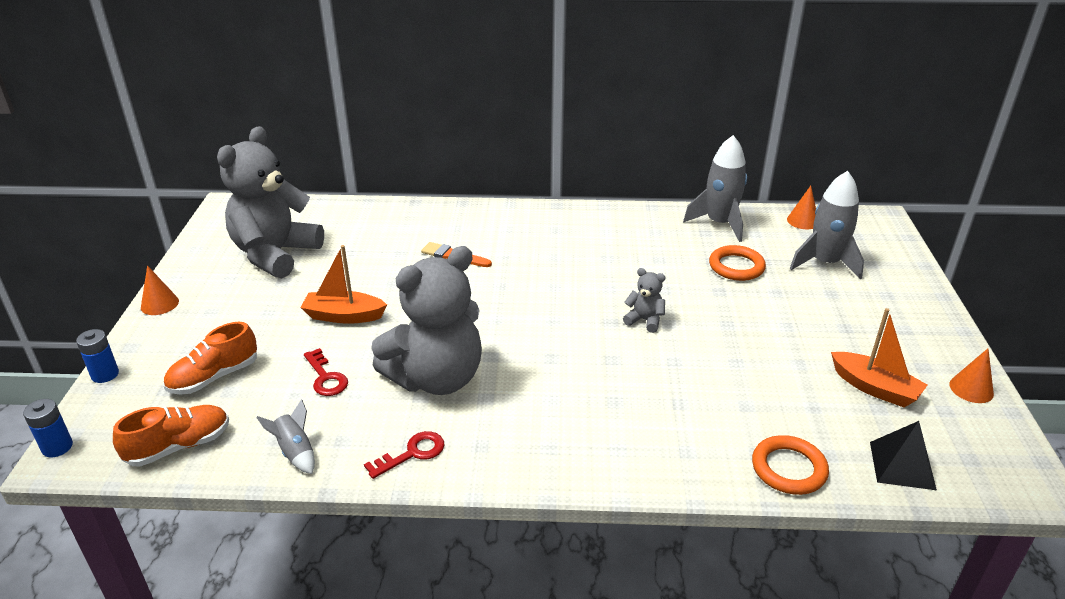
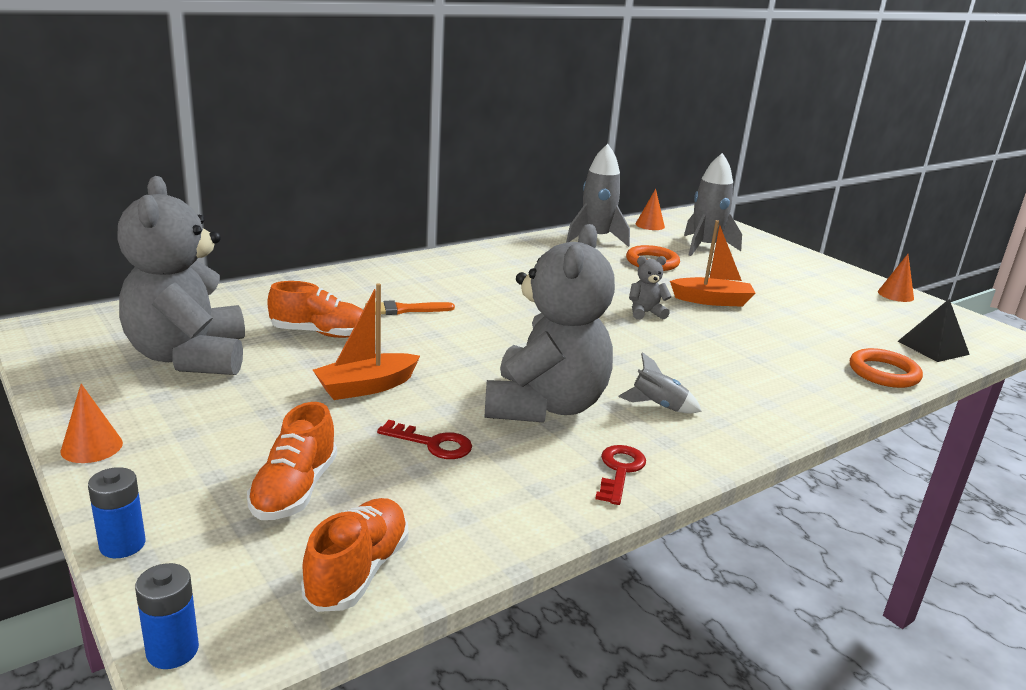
camera: 40 degrees left, 10 degrees down
grey rocket [256,399,315,474] -> grey rocket moved to [618,352,702,414]
orange boat [831,308,927,407] -> orange boat moved to [670,220,755,307]
none -> orange shoe [267,281,363,338]

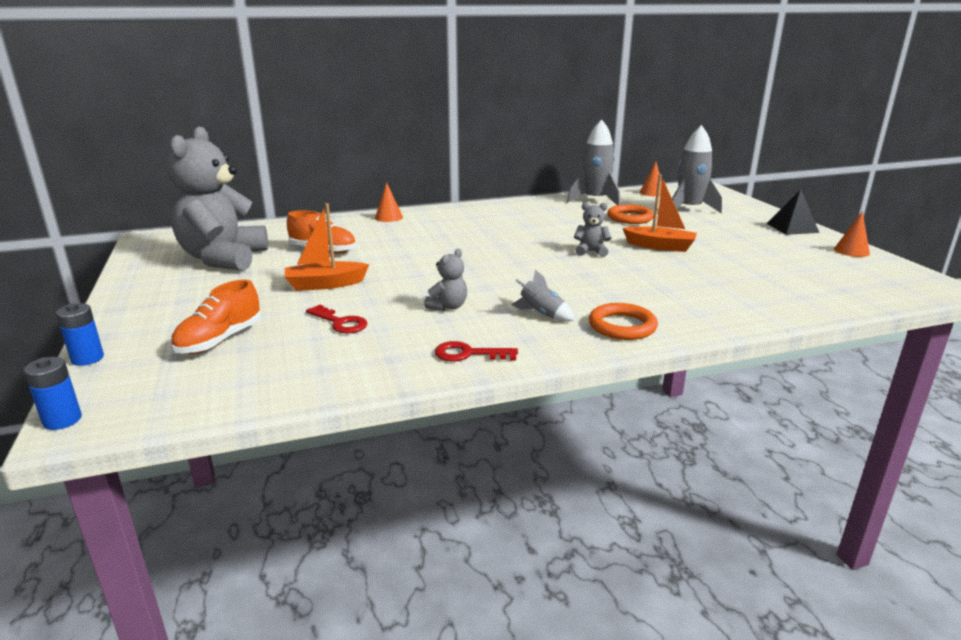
camera: 20 degrees right, 0 degrees up
orange cone [60,384,123,463] -> orange cone moved to [375,182,403,222]
orange shoe [301,498,408,612] -> none
orange brush [365,300,455,315] -> none
grey teddy bear [484,224,615,423] -> grey teddy bear [424,249,467,311], size x0.40
red key [595,445,646,505] -> red key turned 120 degrees counterclockwise [435,341,518,361]
orange ring [850,348,923,388] -> orange ring moved to [589,303,658,340]
black pyramid [898,299,970,362] -> black pyramid moved to [766,189,819,235]

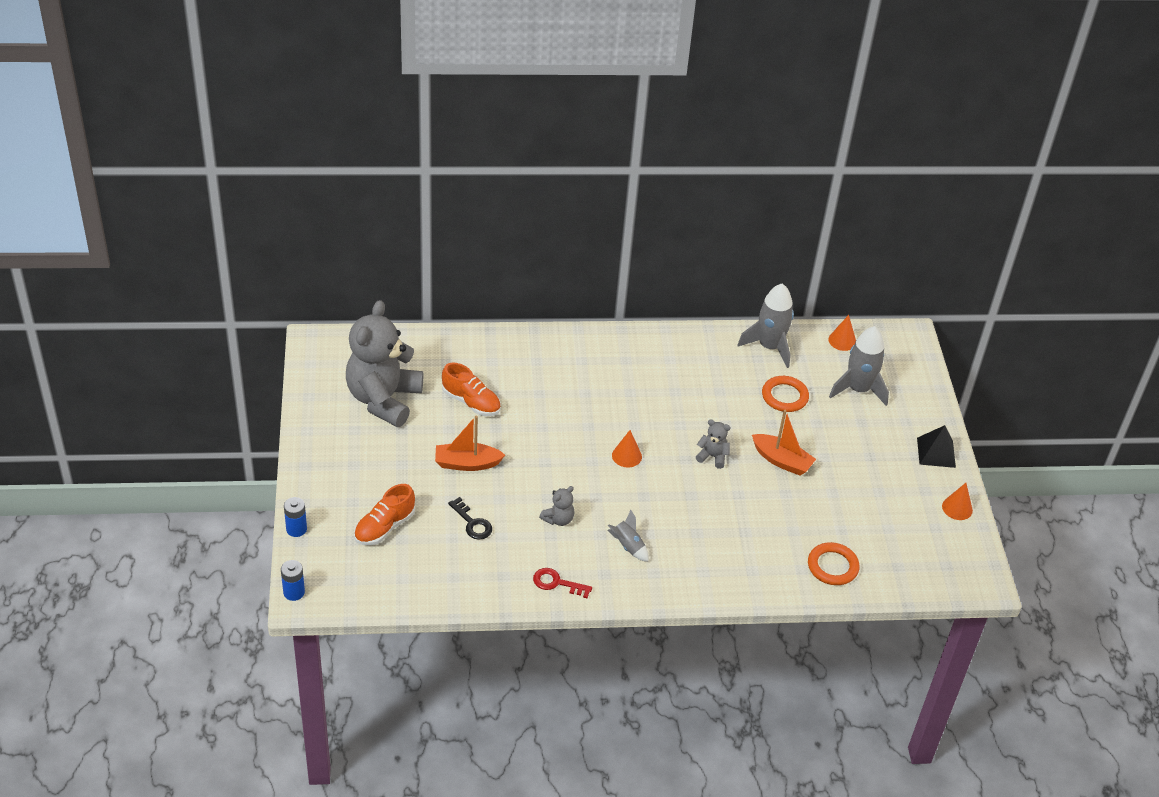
camera: 10 degrees right, 20 degrees up
red key [306,305,368,334] -> black key [448,497,492,540]
orange cone [375,182,403,222] -> orange cone moved to [612,430,642,468]
orange ring [589,303,658,340] -> orange ring moved to [808,542,859,585]

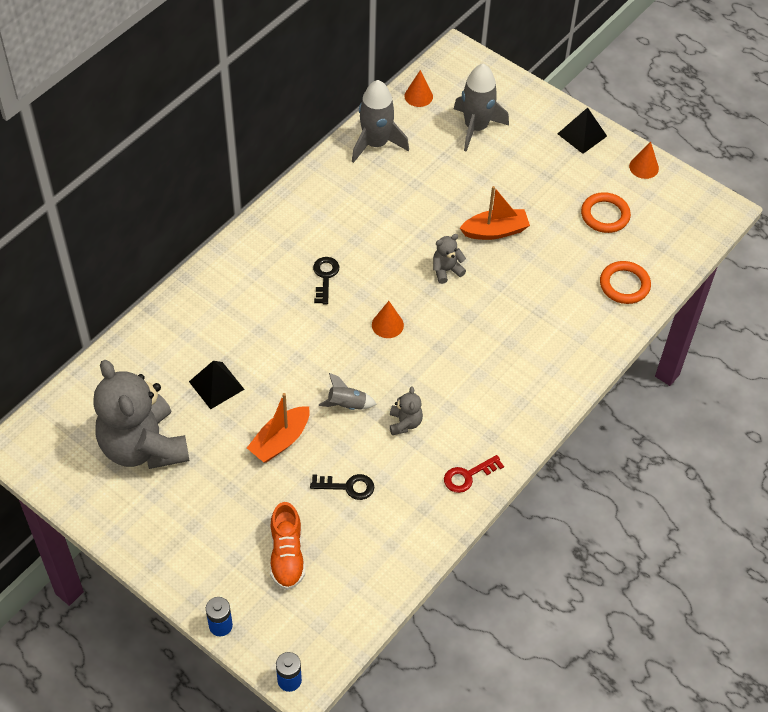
camera: 45 degrees left, 10 degrees up
orange shoe [442,363,501,416] -> black pyramid [189,361,245,409]
grey rocket [608,510,648,562] -> grey rocket moved to [319,373,377,410]
orange ring [762,376,809,412] -> orange ring moved to [581,192,631,233]
none -> black key [313,257,339,304]

